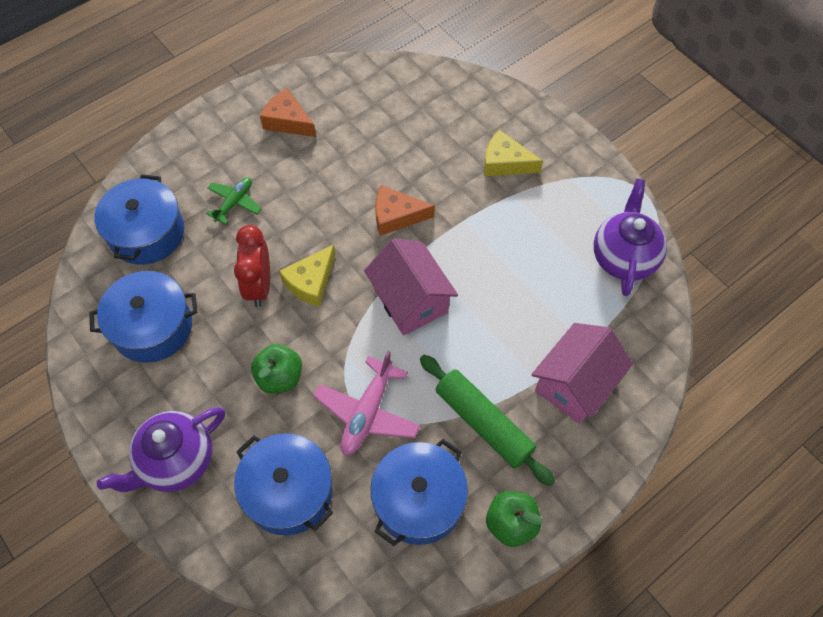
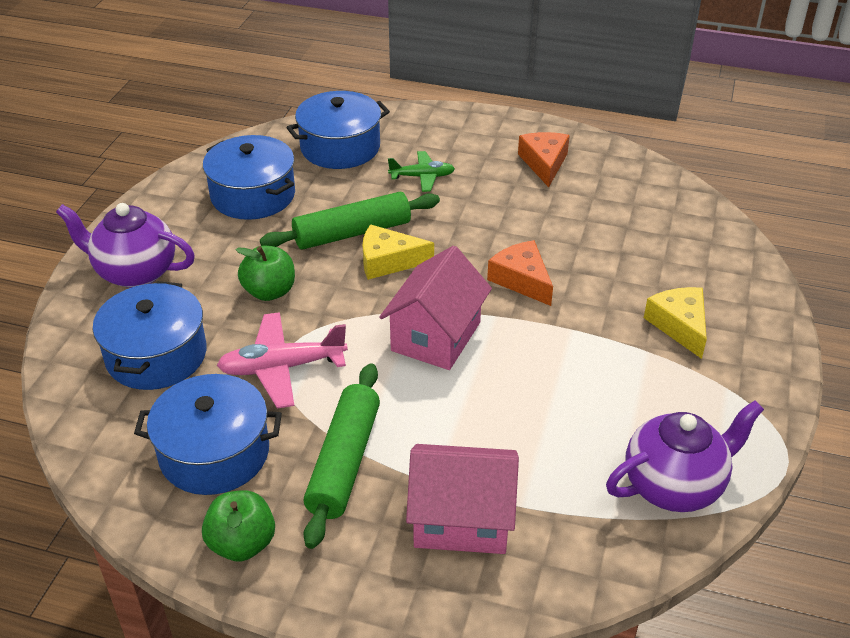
camera: 55 degrees right, 20 degrees down
red clock [234,225,270,307] -> green rolling pin [260,192,440,250]

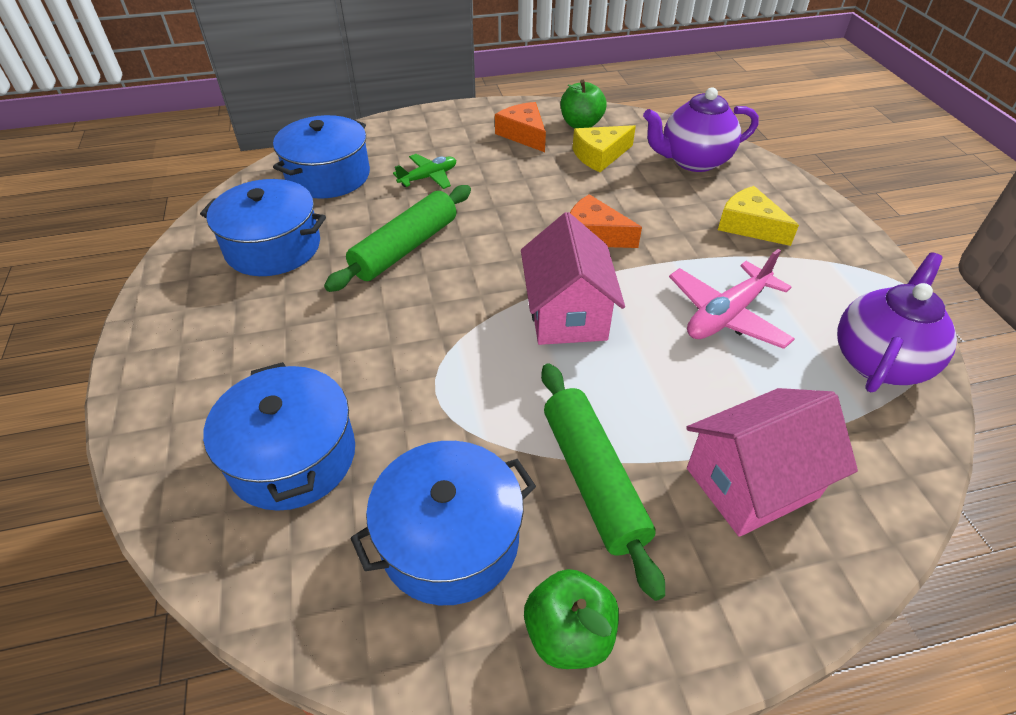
camera: 30 degrees left, 5 degrees up
purple teapot [56,203,195,288] -> purple teapot moved to [643,87,759,172]
pink plane [217,312,348,408] -> pink plane moved to [669,249,795,349]
green apple [236,246,295,301] -> green apple moved to [561,80,607,128]
yellow cheese [363,224,434,280] -> yellow cheese moved to [572,125,636,172]

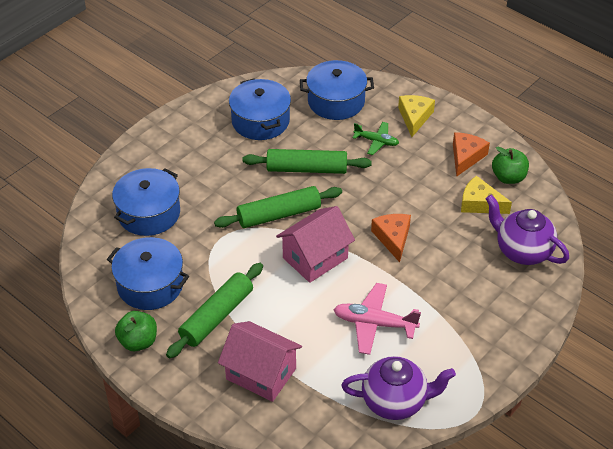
camera: 55 degrees right, 0 degrees up
yellow cheese [718,186,799,246] -> yellow cheese moved to [398,95,435,137]
none -> green rolling pin [214,186,342,228]

